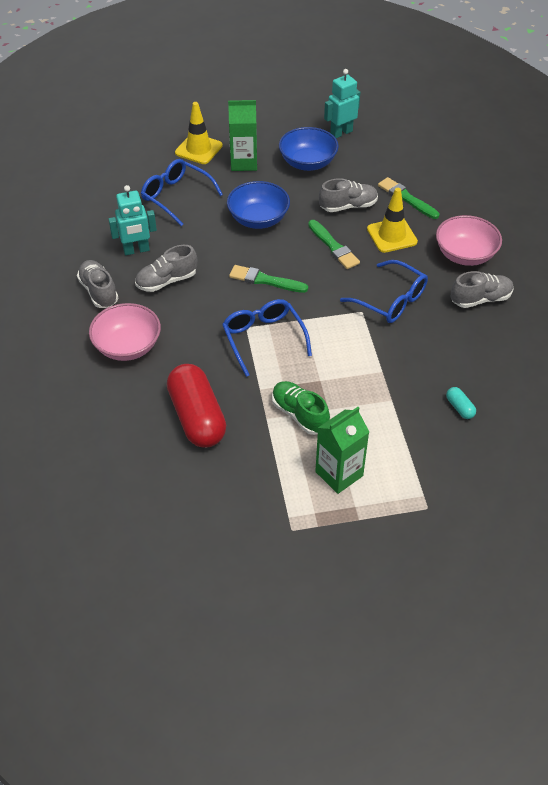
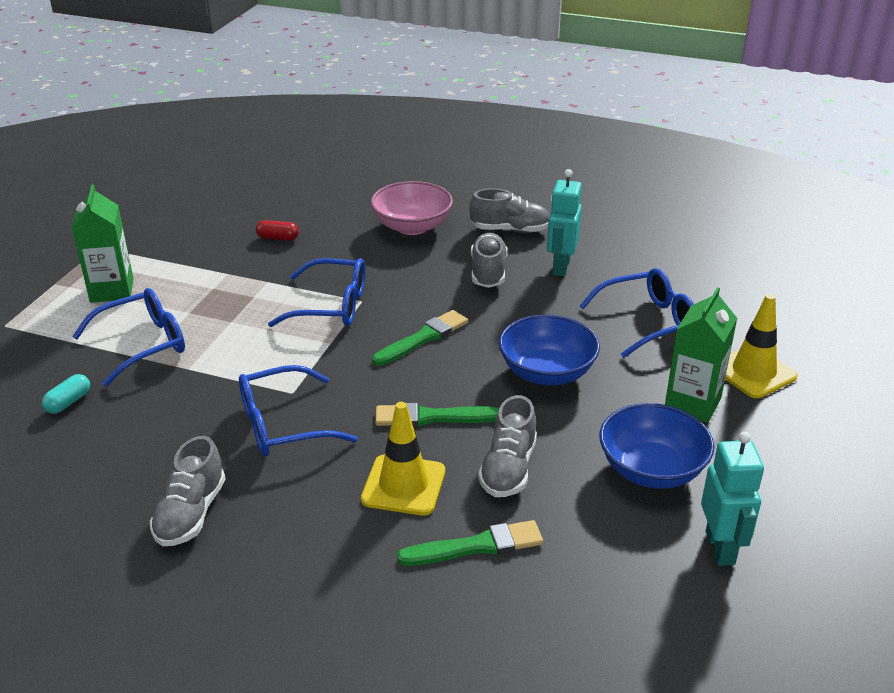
camera: 120 degrees right, 15 degrees down
red capsule [167,364,226,448] -> red capsule [256,220,299,241], size x0.40
green shoe [272,381,330,435] -> none
pink bowl [436,215,502,266] -> none
turquoise capsule [446,387,476,419] -> turquoise capsule turned 60 degrees counterclockwise [42,374,90,414]
none -> blue glasses [72,288,185,387]

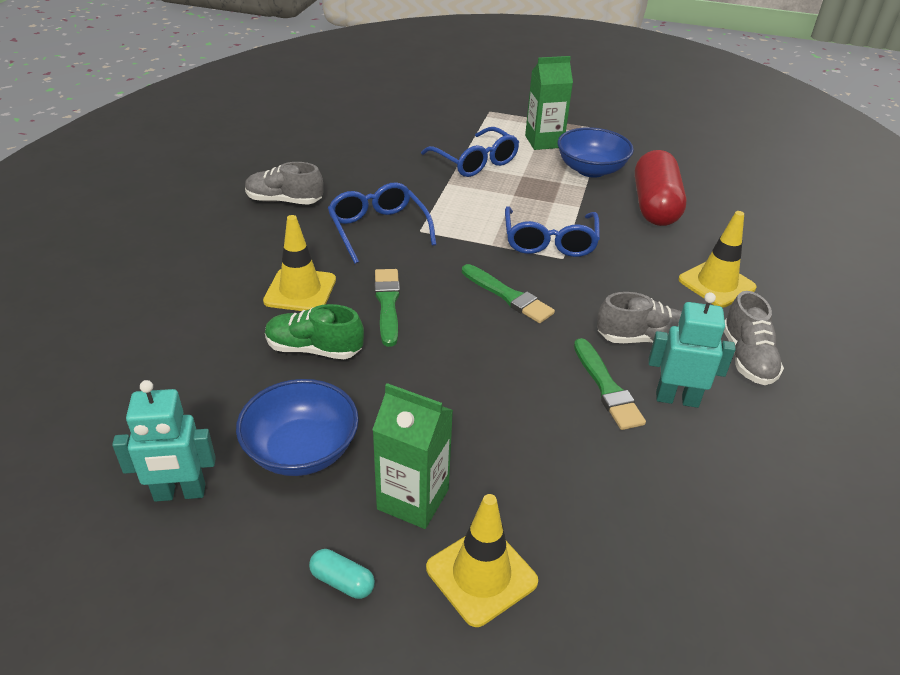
camera: 85 degrees right, 5 degrees up
turquoise capsule [42,374,90,414] -> turquoise capsule moved to [309,549,375,599]
red capsule [256,220,299,241] -> red capsule [635,150,687,226], size x2.48
pink bowl [371,181,453,235] -> yellow traffic cone [678,211,757,308]
green brush [397,520,543,566] -> green brush moved to [574,338,646,430]
grey shoe [478,395,537,497] -> green shoe [265,304,364,359]
blue bowl [499,315,600,385] -> blue bowl moved to [558,127,634,178]
blue glasses [580,268,694,358] -> none

